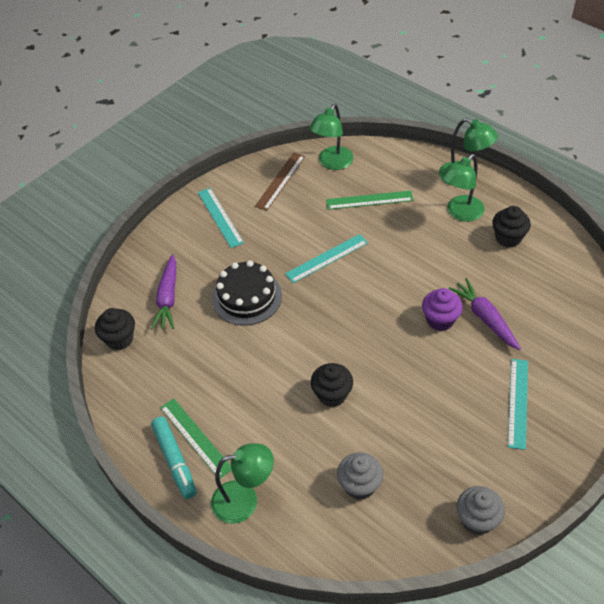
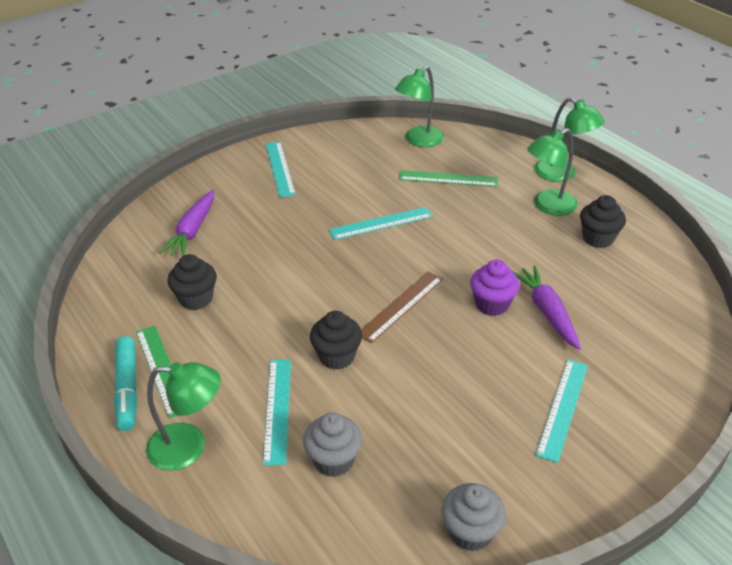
camera: 10 degrees right, 10 degrees down
black cupcake [95,308,135,350] -> black cupcake moved to [168,254,217,310]
black cake [212,260,282,325] -> none
brown ruler [255,153,305,211] -> brown ruler moved to [361,271,443,343]
none -> turquoise ruler [263,359,291,466]

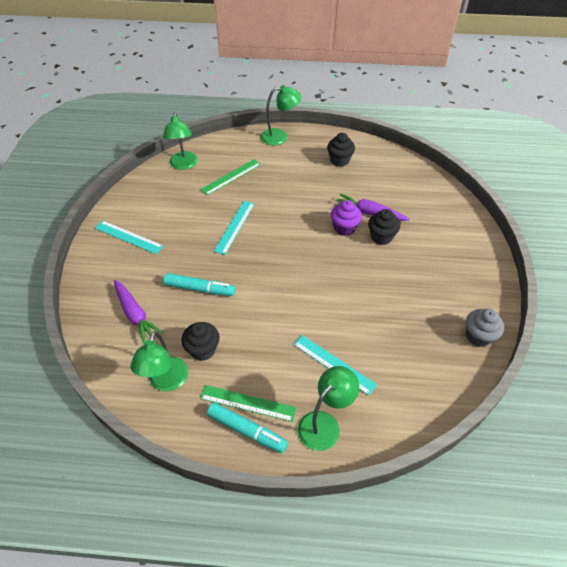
camera: 50 degrees left, 10 degrees up
grey cupcake [303,413,363,477] -> none
black cupcake [310,311,362,370] -> black cupcake moved to [368,209,400,245]
brown ruler [361,271,443,343] -> none
green lamp [527,128,578,216] -> green lamp moved to [130,331,188,391]
turquoise ruler [536,359,588,463] -> none
none -> turquoise marker [163,273,235,296]

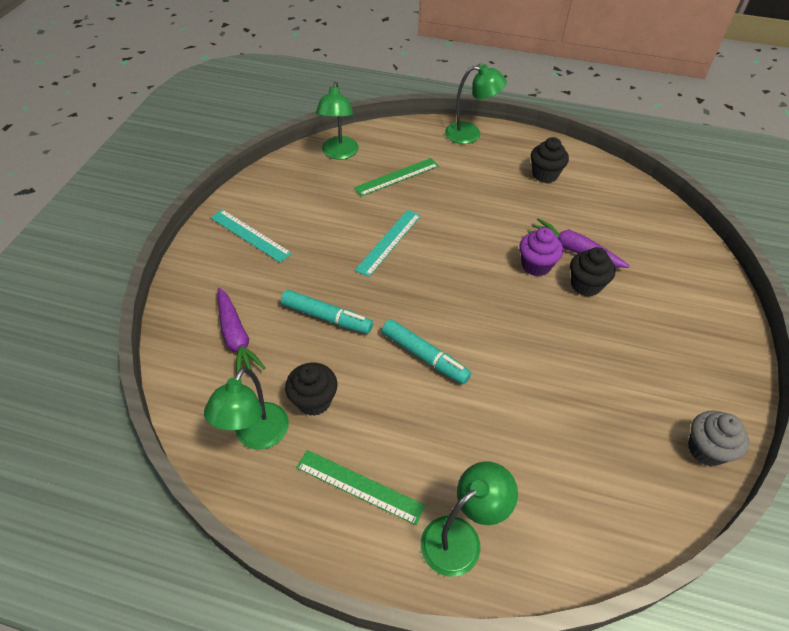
camera: 10 degrees right, 0 degrees up
turquoise marker [207,402,288,453] -> turquoise marker moved to [382,319,471,384]
turquoise ruler [294,335,377,396] -> none

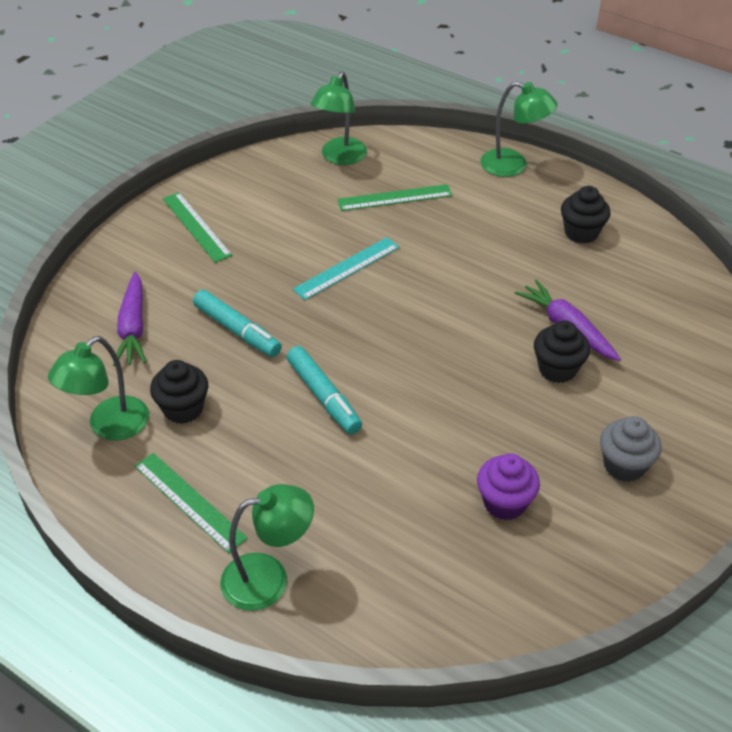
camera: 20 degrees right, 5 degrees down
turquoise ruler [211,209,292,263] -> green ruler [163,192,232,263]
purple cupcake [519,227,563,277] -> purple cupcake moved to [477,453,540,520]
grey cupcake [688,410,749,466] -> grey cupcake moved to [600,416,662,482]

